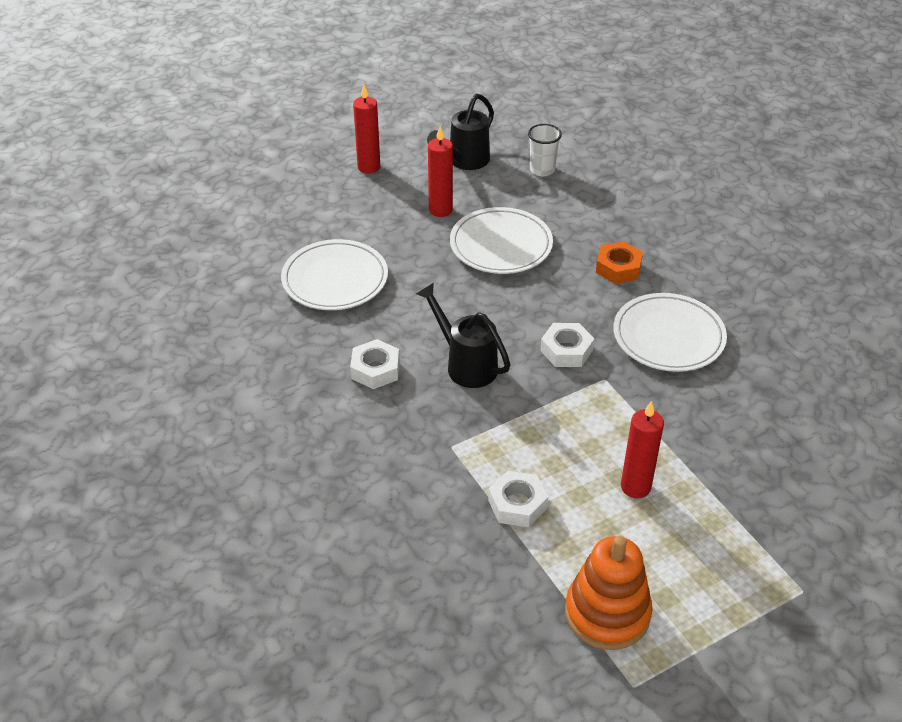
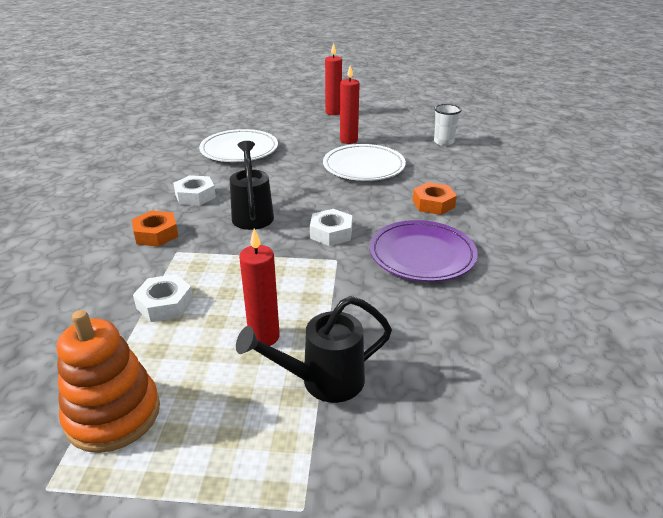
camera: 35 degrees right, 10 degrees down
black watering can [427,94,494,170] -> black watering can moved to [236,296,392,403]
white plate [613,293,727,372] -> purple plate [370,220,478,282]
none -> orange nut [132,210,179,247]

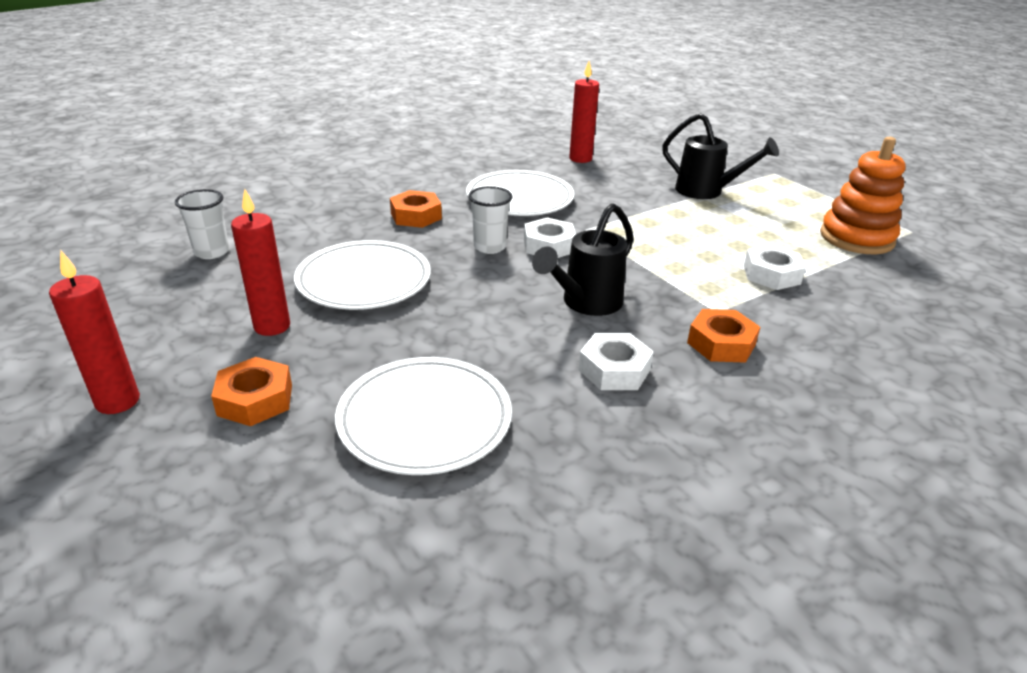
camera: 130 degrees left, 0 degrees up
red candle [239,229,280,346] -> red candle moved to [569,61,599,163]
purple plate [370,220,478,282] -> white plate [466,170,574,216]
none -> orange nut [211,357,292,426]
none -> white cup [468,186,512,254]

